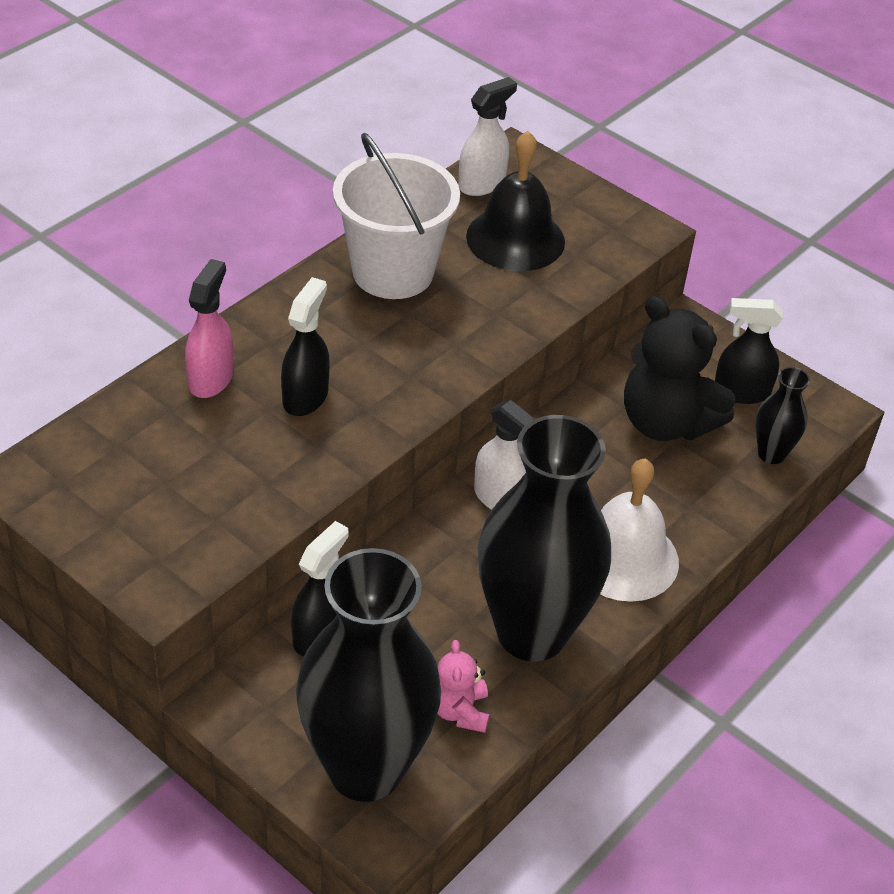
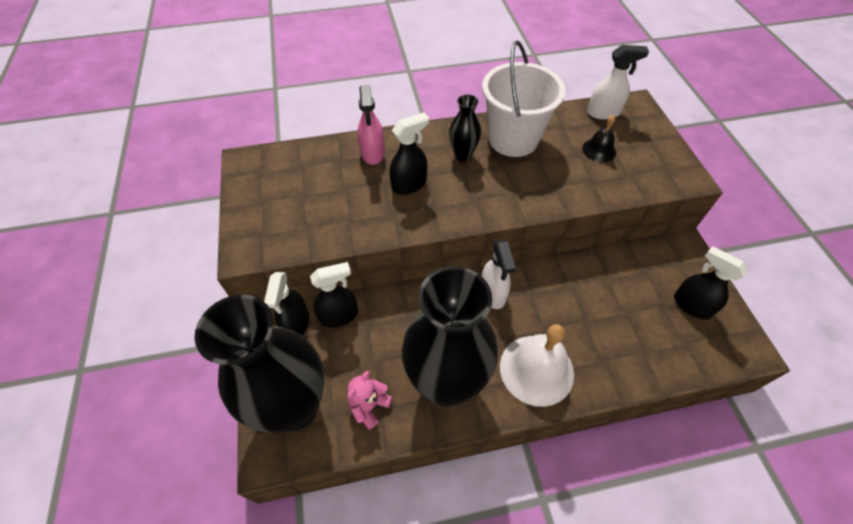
camera: 40 degrees right, 10 degrees up
pink spray bottle [185,259,233,398] -> pink spray bottle turned 120 degrees clockwise [358,85,385,165]
black bell [466,131,565,271] -> black bell [582,115,616,162], size x0.53
black teddy bear [624,296,735,441] -> none
black vase [756,367,810,464] -> black vase moved to [449,94,481,162]
none -> black spray bottle [264,272,309,336]

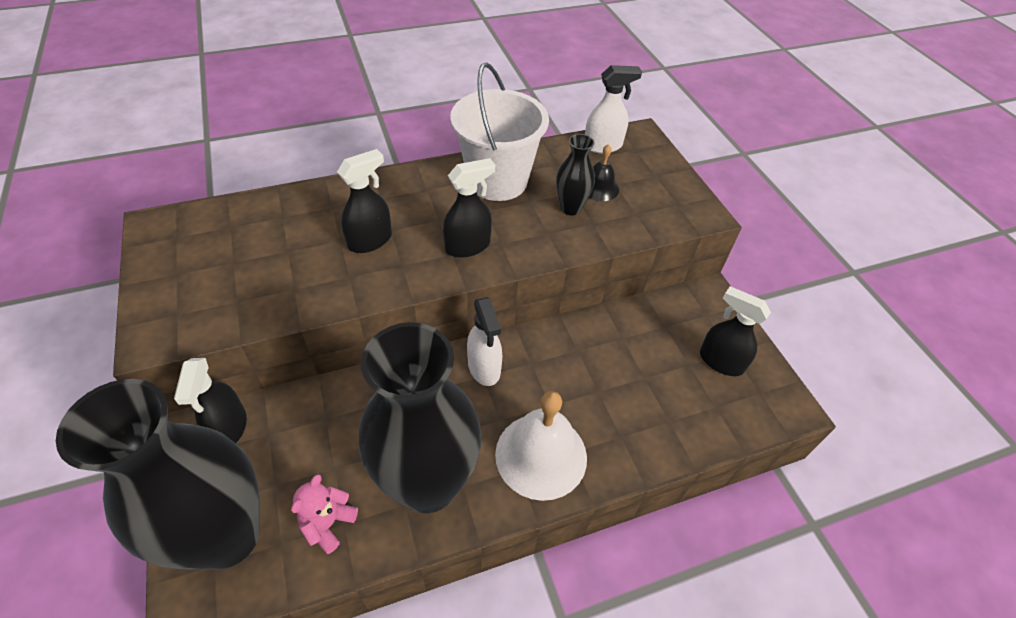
camera: 10 degrees left, 5 degrees down
black spray bottle [310,262,358,328] -> black spray bottle moved to [443,158,495,258]
pink spray bottle [358,85,385,165] -> none
black vase [449,94,481,162] -> black vase moved to [556,134,595,216]

